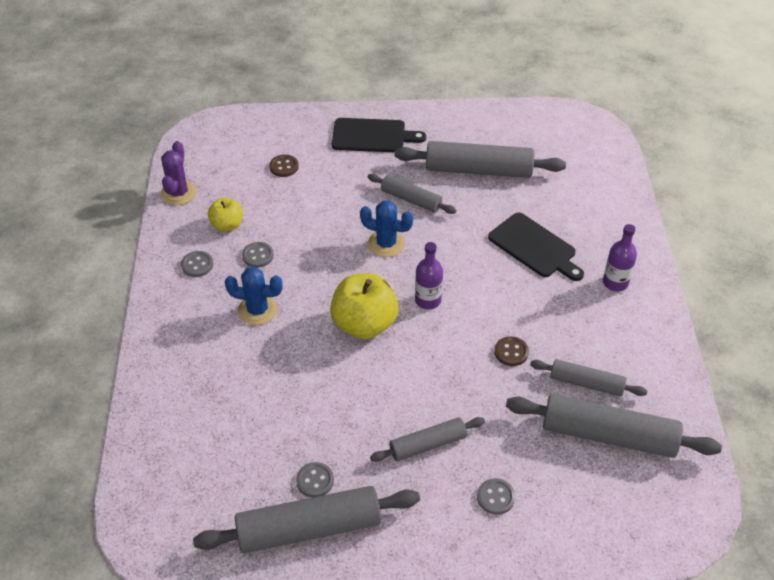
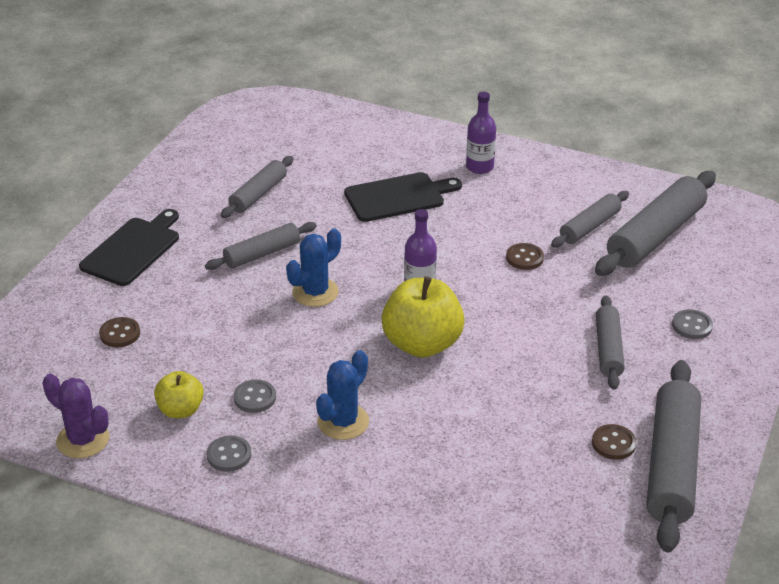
camera: 65 degrees left, 10 degrees down
grey button [296,462,334,498] -> brown button [592,424,636,460]
grey rolling pin [395,141,566,178] -> grey rolling pin [221,156,293,218], size x0.58

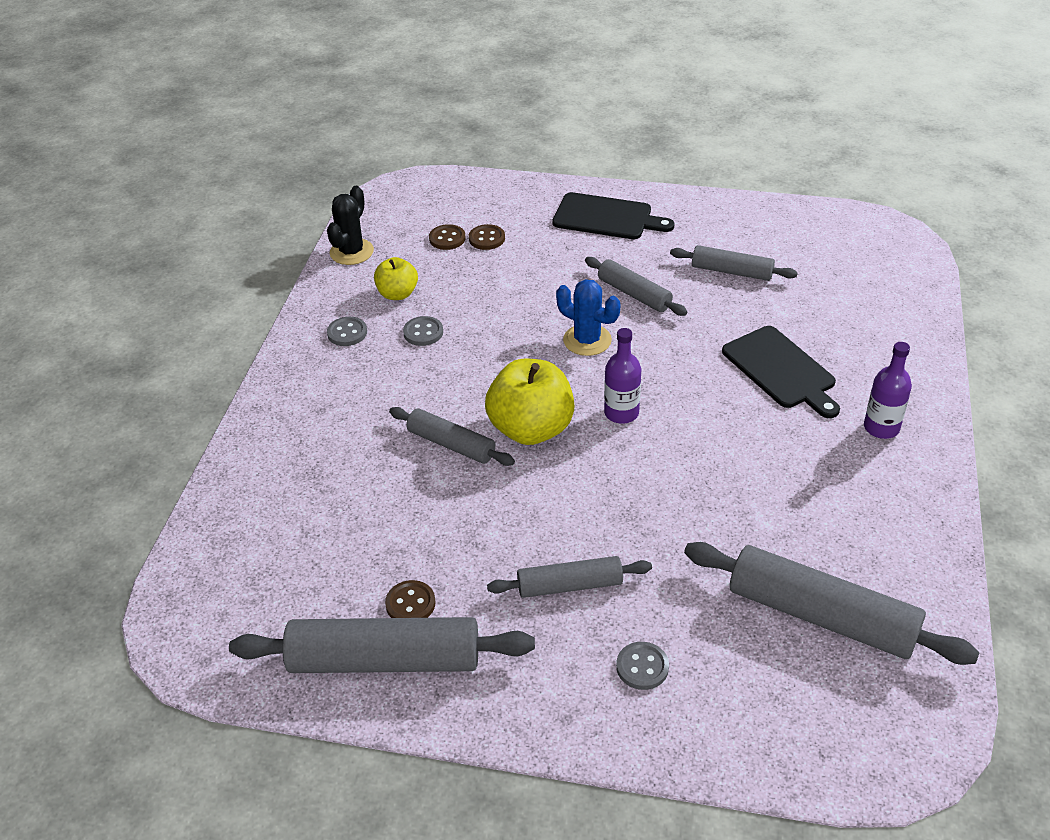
camera: 80 degrees right, 5 degrees up
purple cactus [42,374,109,459] -> black cactus [327,186,374,265]
blue cactus [316,350,369,440] -> none
brown button [506,243,544,270] -> brown button moved to [429,224,466,250]
grey rolling pin [551,191,629,248] -> grey rolling pin moved to [389,407,515,466]

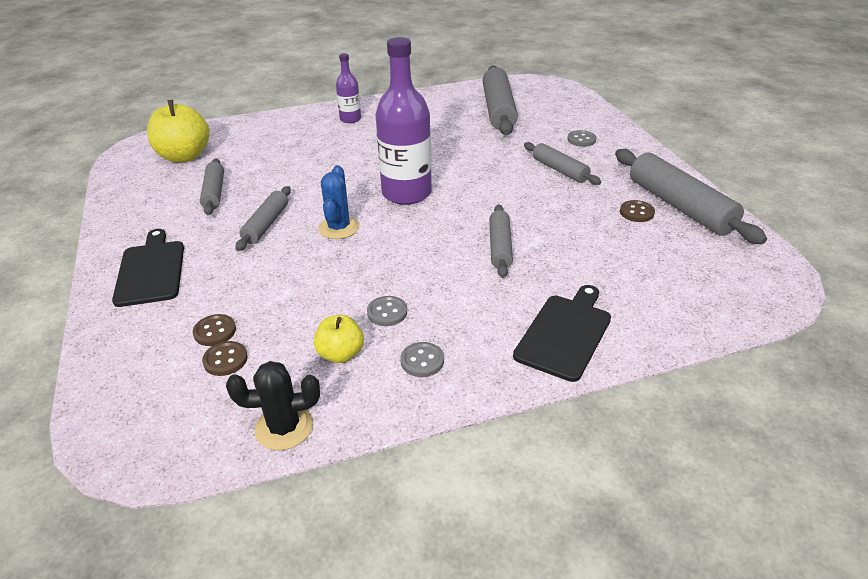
camera: 120 degrees left, 5 degrees down
yellow apple [485,359,574,445] -> yellow apple moved to [147,100,209,162]
purple bottle [604,328,641,424] -> purple bottle [375,37,432,205], size x1.94
black cutting board [722,326,840,418] -> black cutting board moved to [513,285,611,382]

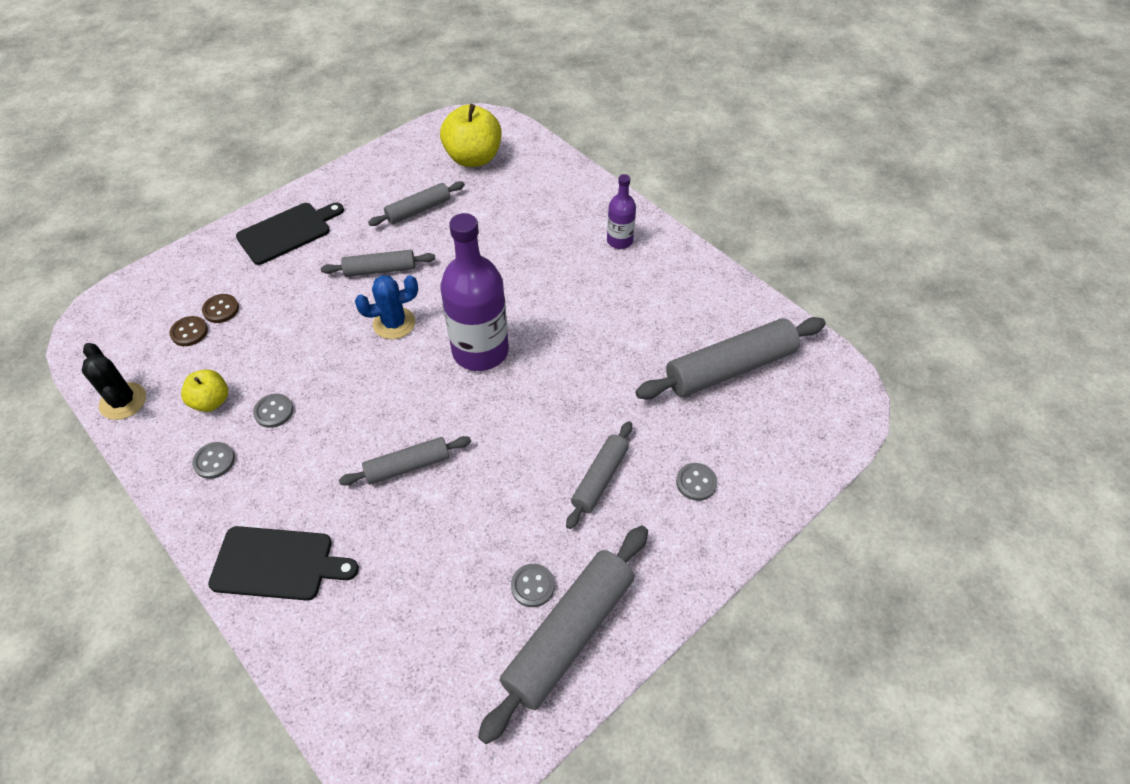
camera: 65 degrees right, 15 degrees up
brown button [620,200,655,222] -> grey button [511,564,555,607]

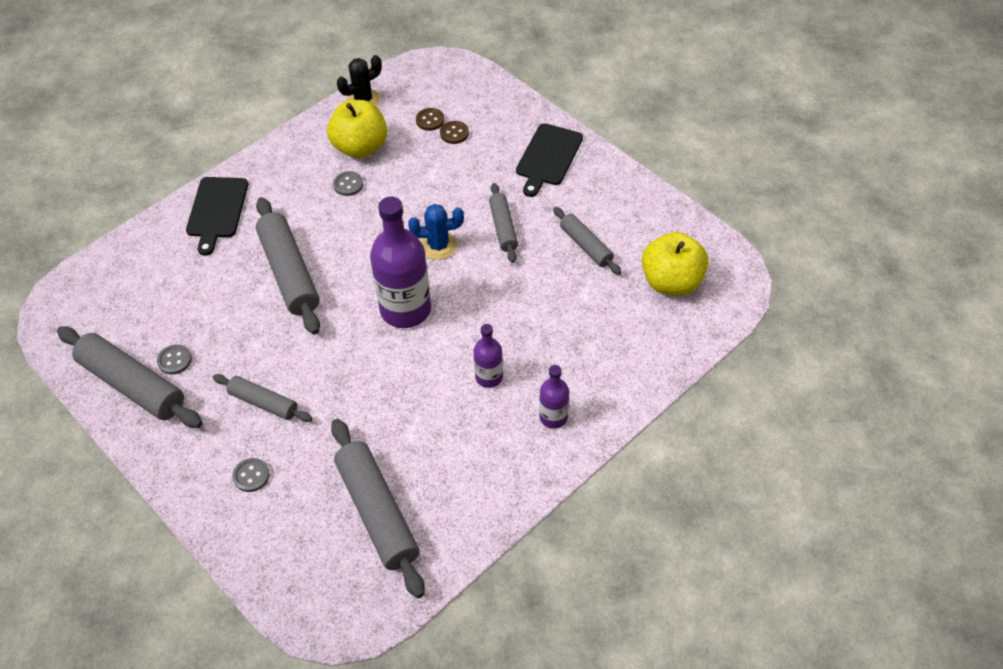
camera: 90 degrees right, 0 degrees up
yellow apple [181,370,228,412] -> yellow apple [327,100,387,158], size x1.77
grey button [192,442,235,479] -> none
black cutting board [236,203,344,265] -> black cutting board turned 60 degrees clockwise [516,123,583,197]
grey rolling pin [339,436,471,486] -> grey rolling pin [256,197,320,335], size x1.74
blue cactus [355,275,418,339] -> blue cactus turned 75 degrees counterclockwise [408,204,464,260]
none -> purple bottle [474,324,503,388]

